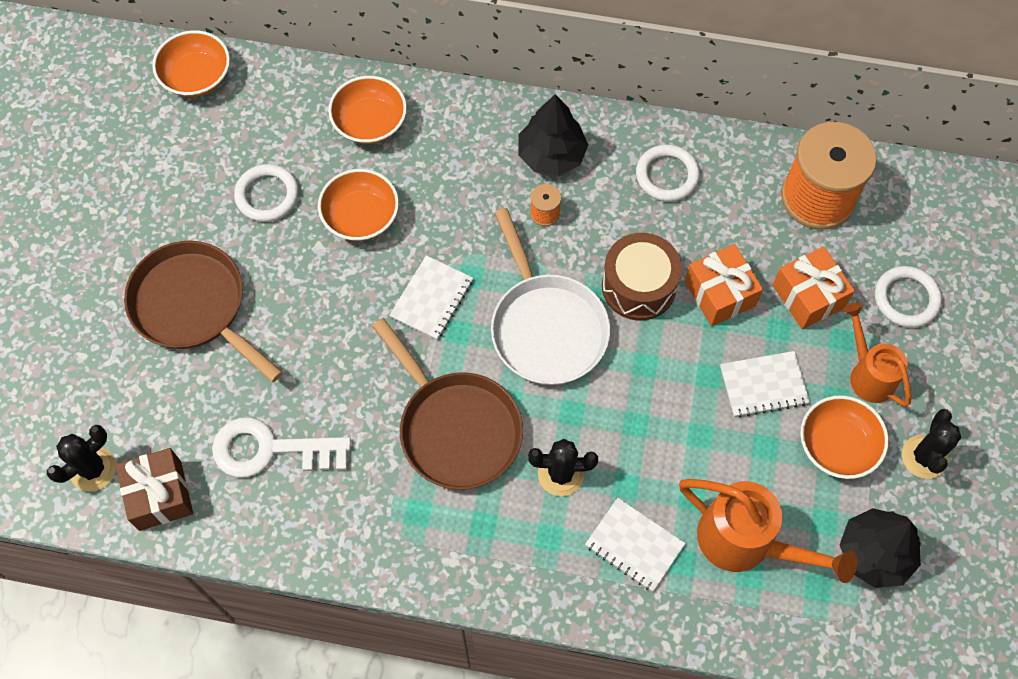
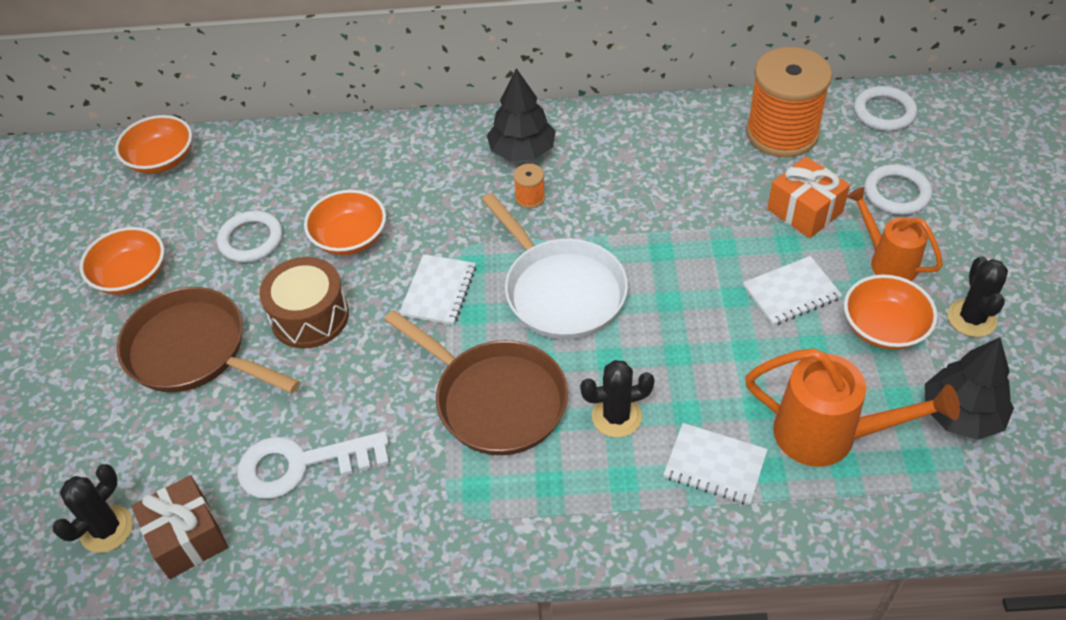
camera: 10 degrees left, 15 degrees down
orange bowl [328,76,407,144] -> orange bowl moved to [80,227,164,295]
brown drum [602,233,682,321] -> brown drum moved to [259,257,349,349]
white ring [636,144,700,202] -> white ring moved to [854,86,917,131]
orange gift [685,244,763,326] -> none

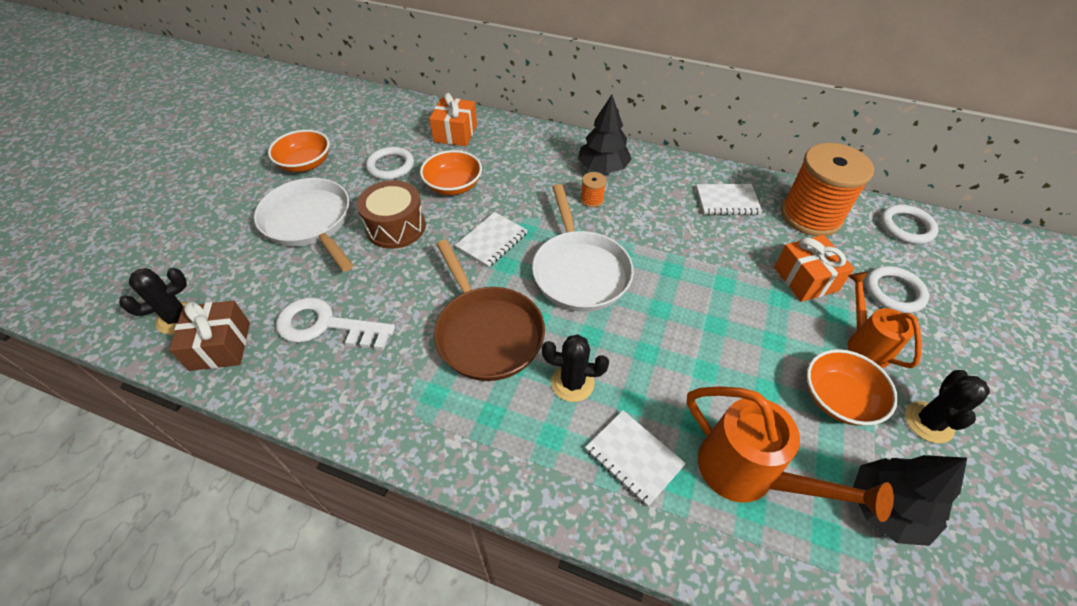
camera: 20 degrees right, 0 degrees up
orange bowl [115,115,192,174] -> none
brown pan [117,287,300,393] -> white pan [254,178,354,272]
white notebook [743,256,842,326] -> white notebook moved to [696,184,762,215]
none -> orange gift [429,93,477,146]

